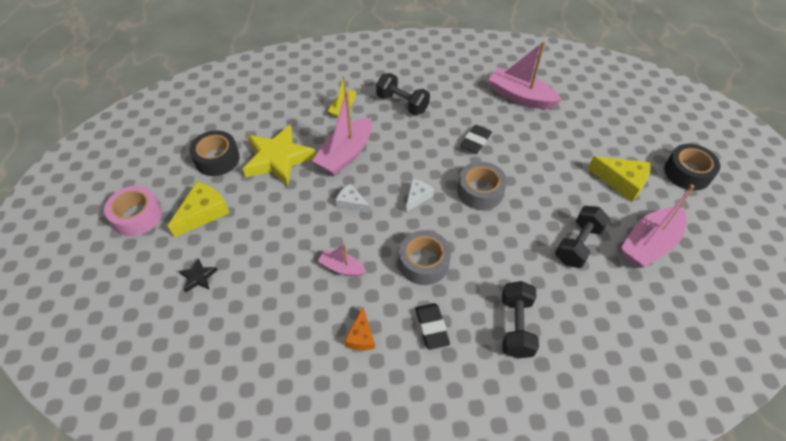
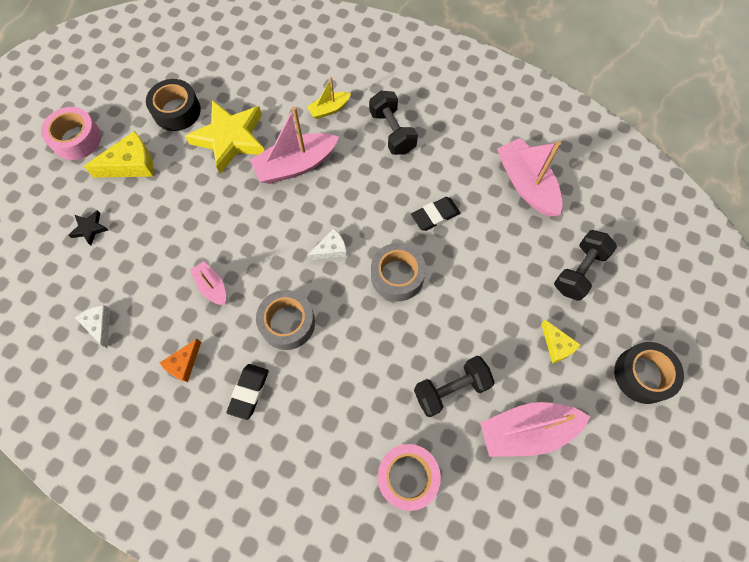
camera: 30 degrees right, 15 degrees up
white cheese [336,183,370,213] -> white cheese moved to [75,305,110,348]
black dumbbell [502,281,539,358] -> black dumbbell moved to [554,230,617,301]
yellow cheese [588,156,650,202] -> yellow cheese [541,320,581,363], size x0.62
none -> pink tape [378,444,441,511]

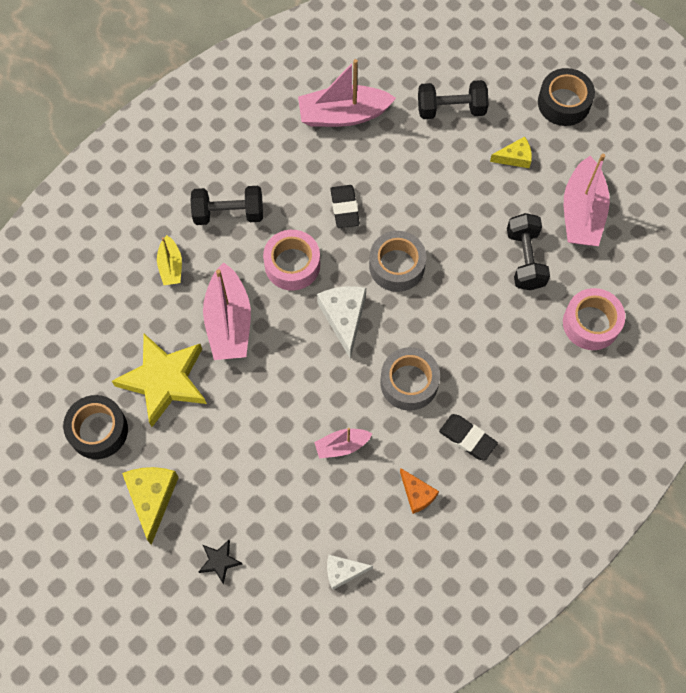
camera: 70 degrees left, 0 degrees up
pink tape [41,107,101,160] -> pink tape moved to [263,230,320,291]
white cheese [307,229,347,261] -> white cheese [317,286,366,359], size x1.62
black dumbbell [554,230,617,301] -> black dumbbell turned 60 degrees counterclockwise [418,80,488,119]

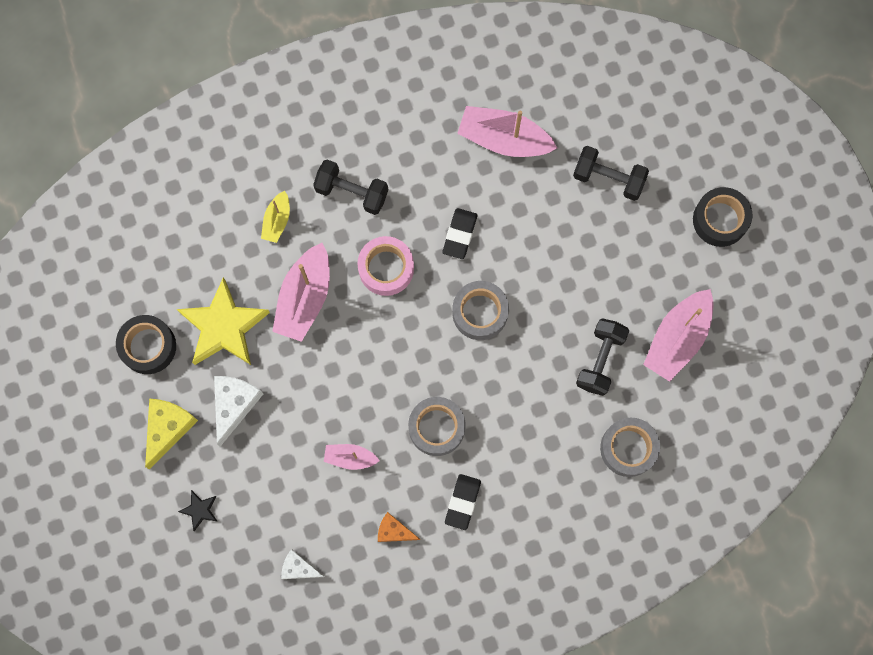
camera: 25 degrees right, 10 degrees up
white cheese [317,286,366,359] -> white cheese moved to [214,376,263,446]
orange cheese [400,468,439,514] -> orange cheese turned 120 degrees clockwise [378,512,420,542]
black eraser [439,414,498,461] -> black eraser turned 45 degrees clockwise [445,474,481,530]
yellow cheese [490,136,532,168] -> none
pink tape [563,288,625,350] -> grey tape [600,418,660,477]

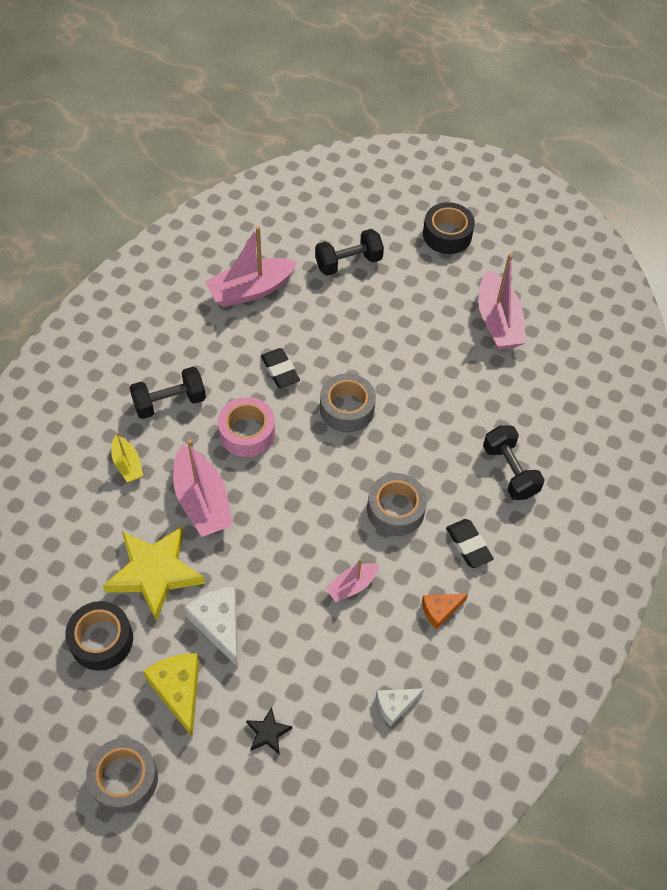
camera: 45 degrees left, 20 degrees down
black dumbbell [576,318,629,396] -> black dumbbell moved to [483,425,545,500]
grey tape [600,418,660,477] -> grey tape moved to [86,738,158,813]

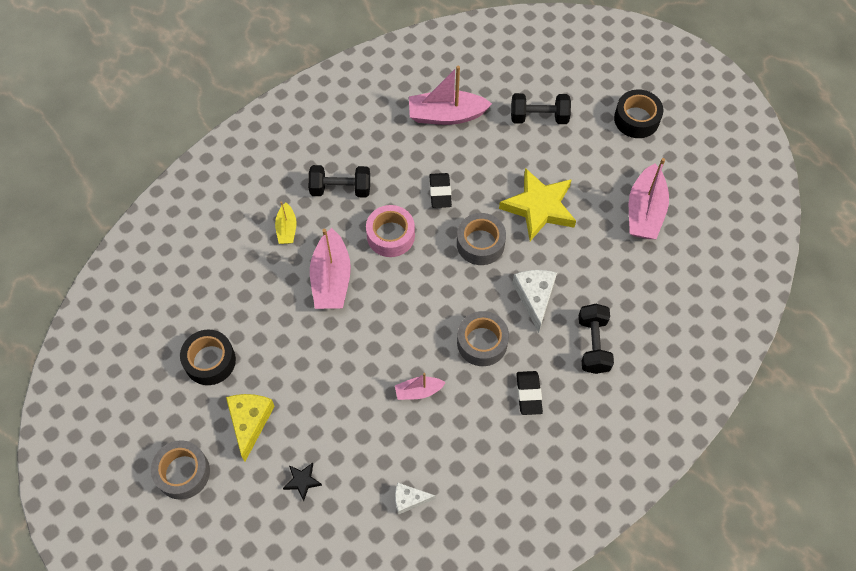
camera: 25 degrees right, 5 degrees up
yellow star [103,526,205,622] -> yellow star moved to [499,168,576,241]
white cheese [184,587,238,667] -> white cheese moved to [512,270,557,333]
orange cheese [422,594,468,629] -> none

